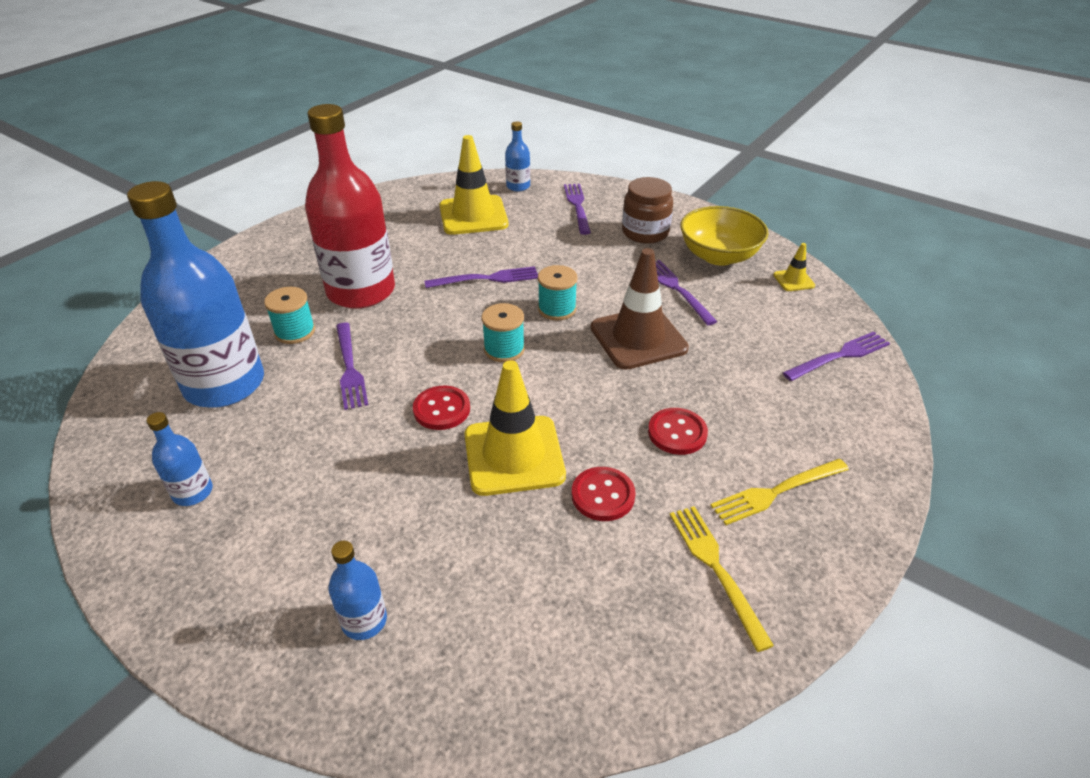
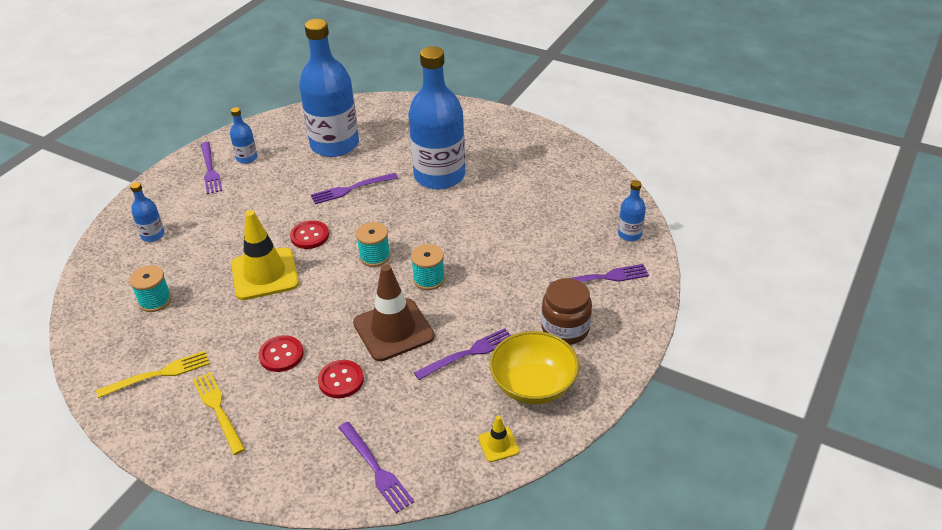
camera: 85 degrees right, 0 degrees up
turquoise spool [264,287,315,344] -> turquoise spool moved to [129,265,172,312]
red bottle [305,104,395,309] -> blue bottle [408,46,465,189]
purple fork [425,266,538,288] -> purple fork moved to [201,142,222,194]
yellow traffic cone [439,135,508,235] -> none
red button [572,467,636,521] -> red button moved to [318,360,364,398]

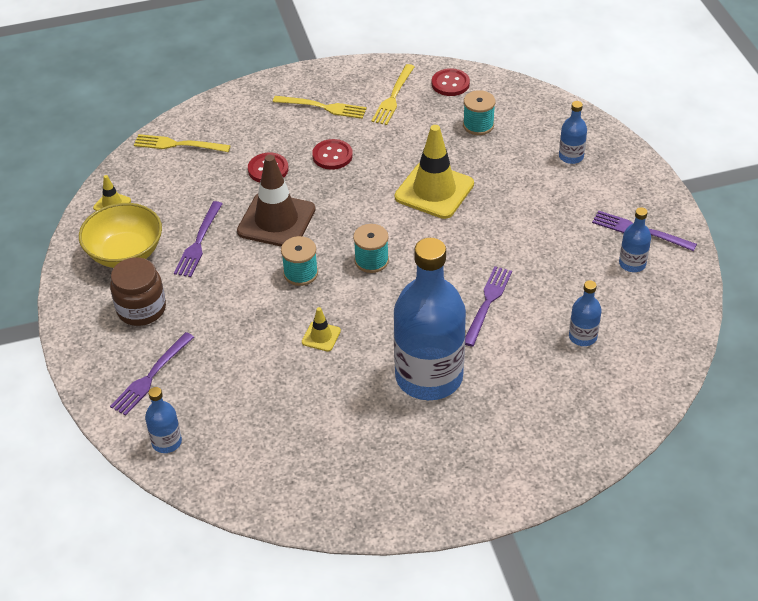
camera: 135 degrees right, 5 degrees up
red button [290,220,329,249] -> red button moved to [432,68,470,96]
blue bottle [299,19,359,157] -> blue bottle [569,280,602,346], size x0.43
purple fork [338,422,414,513] -> yellow fork [134,134,231,152]
none -> yellow traffic cone [302,307,341,351]

